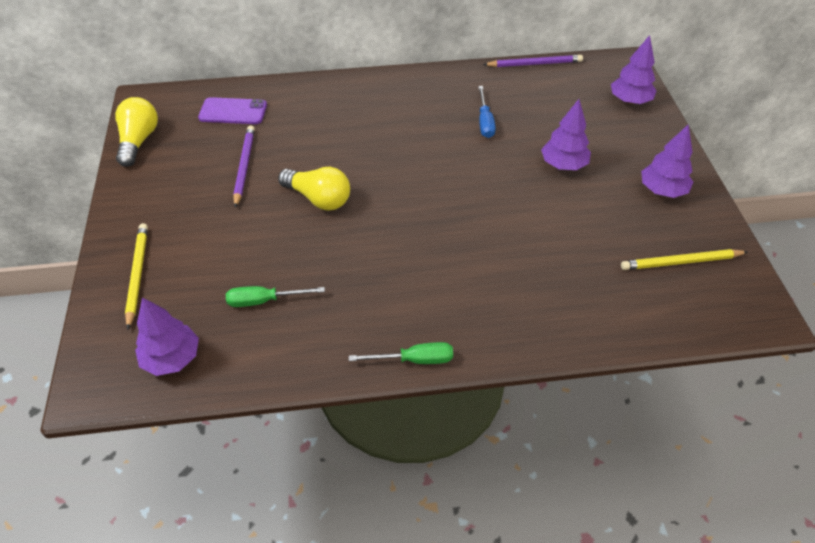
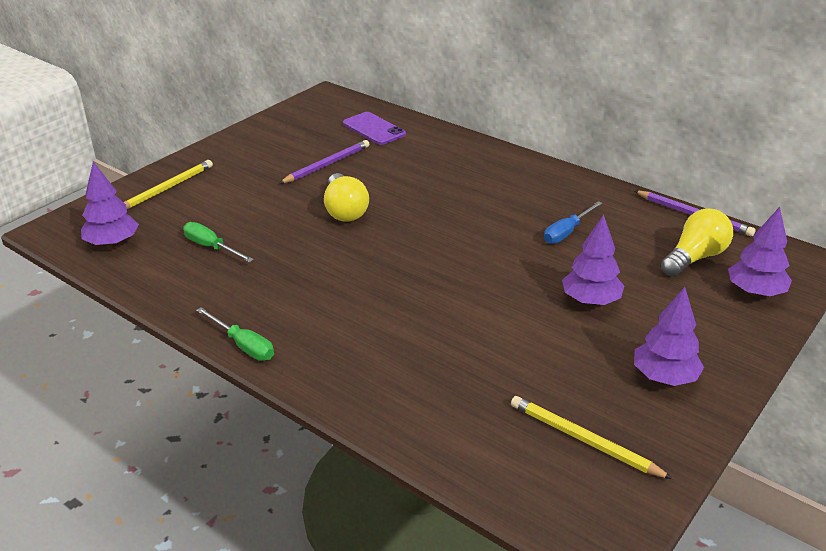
camera: 45 degrees right, 15 degrees down
yellow light bulb [115,97,158,167] -> yellow light bulb moved to [661,208,733,277]

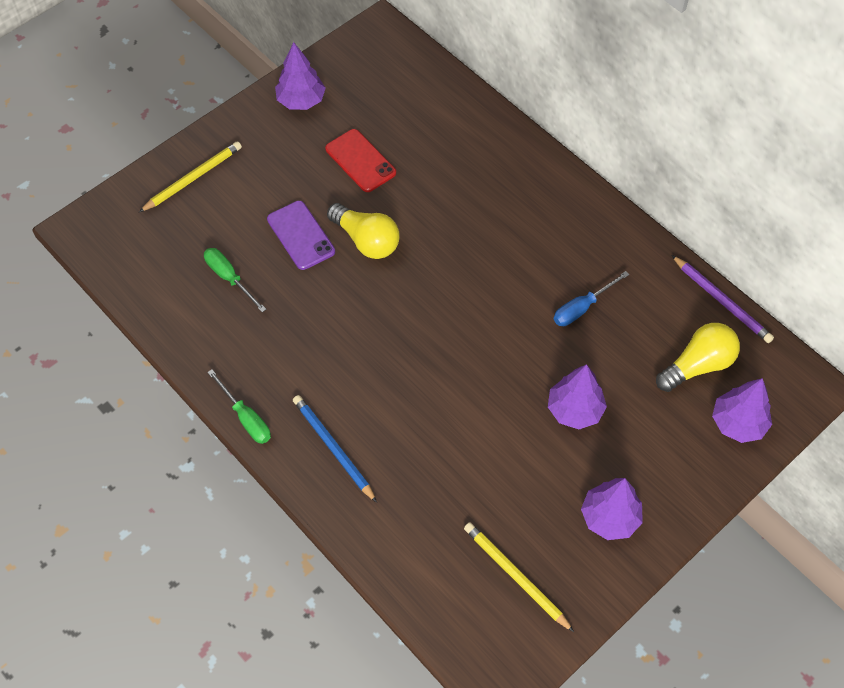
camera: 10 degrees right, 25 degrees up
purple tree [81,162,139,247] -> purple tree moved to [275,42,326,110]
purple pencil [279,140,369,184] -> red phone [325,129,396,192]
yellow light bulb [324,173,369,222] -> yellow light bulb turned 45 degrees counterclockwise [327,203,400,259]
purple phone [343,112,406,145] -> purple phone moved to [267,201,335,270]
none -> blue pencil [293,395,377,503]

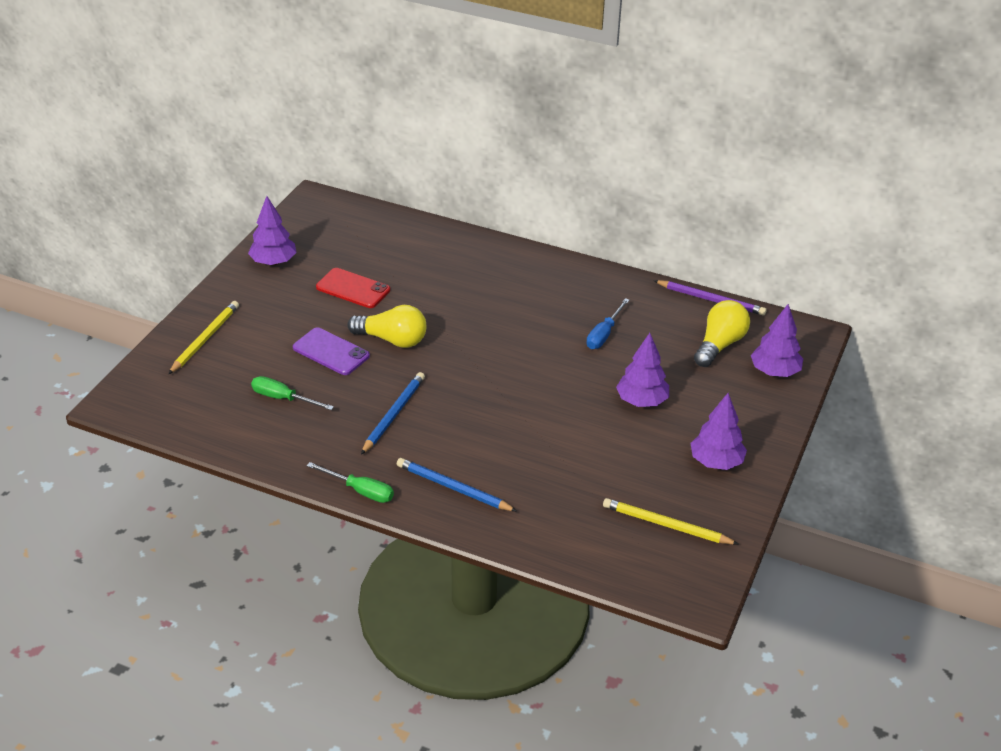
camera: 25 degrees left, 20 degrees down
none -> blue pencil [361,372,425,455]

